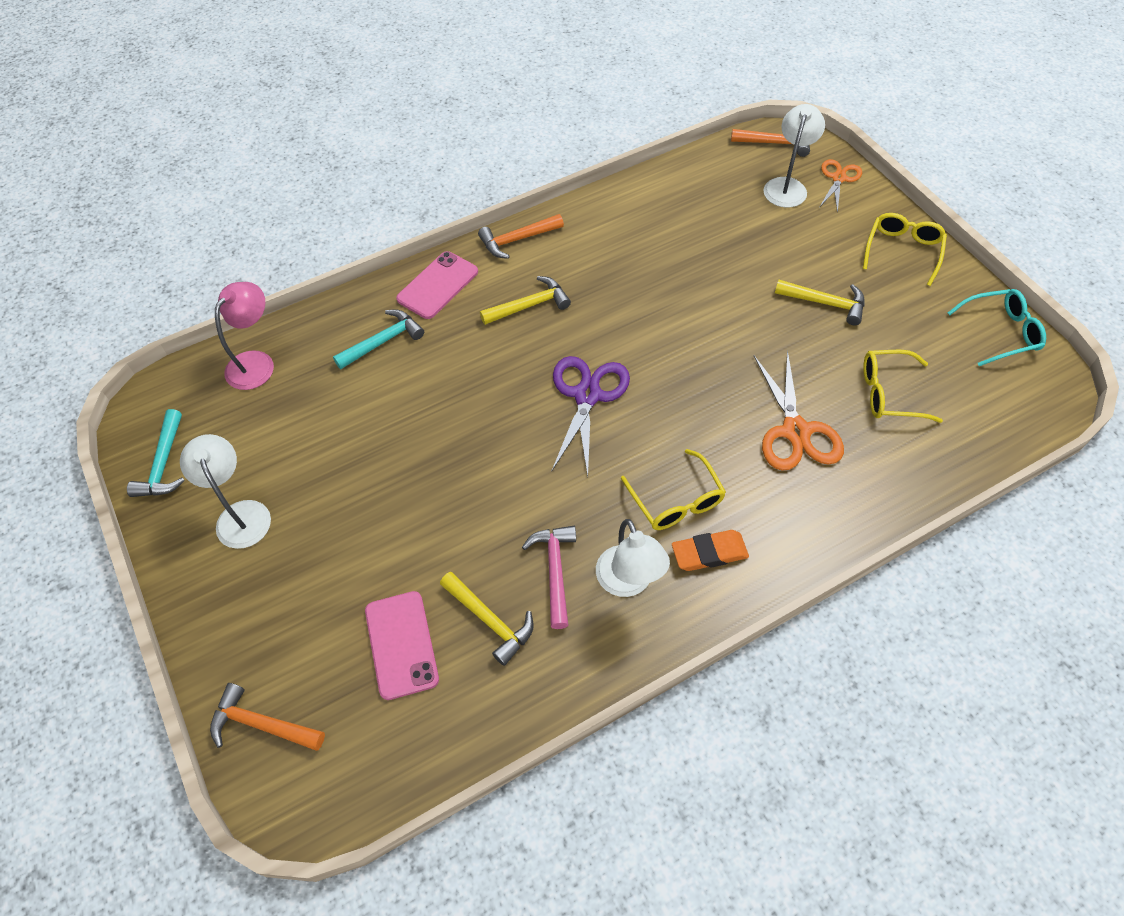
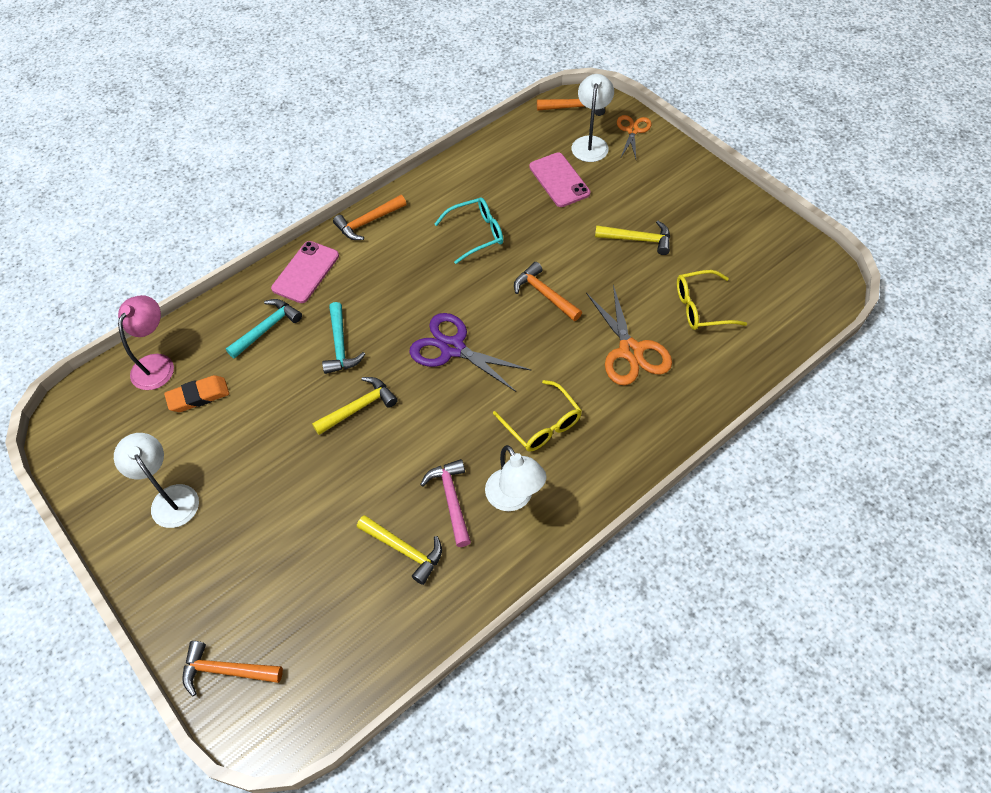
camera: 10 degrees left, 0 degrees up
turquoise hammer [127,409,185,497] -> turquoise hammer moved to [322,302,365,374]
pink phone [365,591,439,700] -> pink phone moved to [529,152,590,207]
yellow hammer [480,276,571,325] -> yellow hammer moved to [312,377,398,435]
purple scissors [552,356,630,476] -> purple scissors turned 60 degrees counterclockwise [409,313,531,392]
orange eraser [672,530,749,571] -> orange eraser moved to [164,375,229,412]
yellow glasses [863,213,947,286] -> none
turquoise glasses [948,289,1046,366] -> turquoise glasses moved to [435,197,503,264]
none -> orange hammer [514,262,582,321]

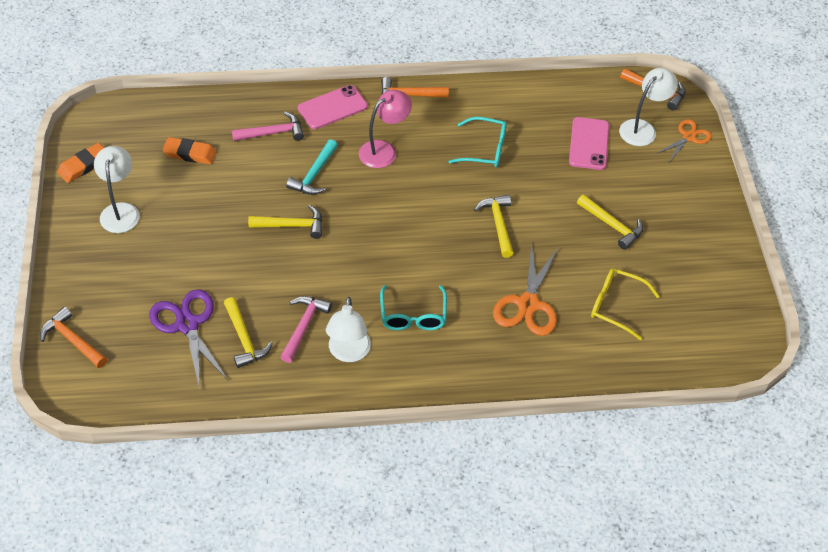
camera: 30 degrees right, 5 degrees down
pink lamp [118,295,174,390] -> pink lamp moved to [359,90,412,168]
turquoise hammer [226,299,302,359] -> pink hammer [232,112,304,141]
purple scissors [409,313,531,392] -> purple scissors moved to [149,289,228,389]
yellow glasses [493,380,582,452] -> turquoise glasses [380,285,447,330]
orange hammer [514,262,582,321] -> yellow hammer [474,195,514,258]
none -> orange eraser [58,143,104,183]

